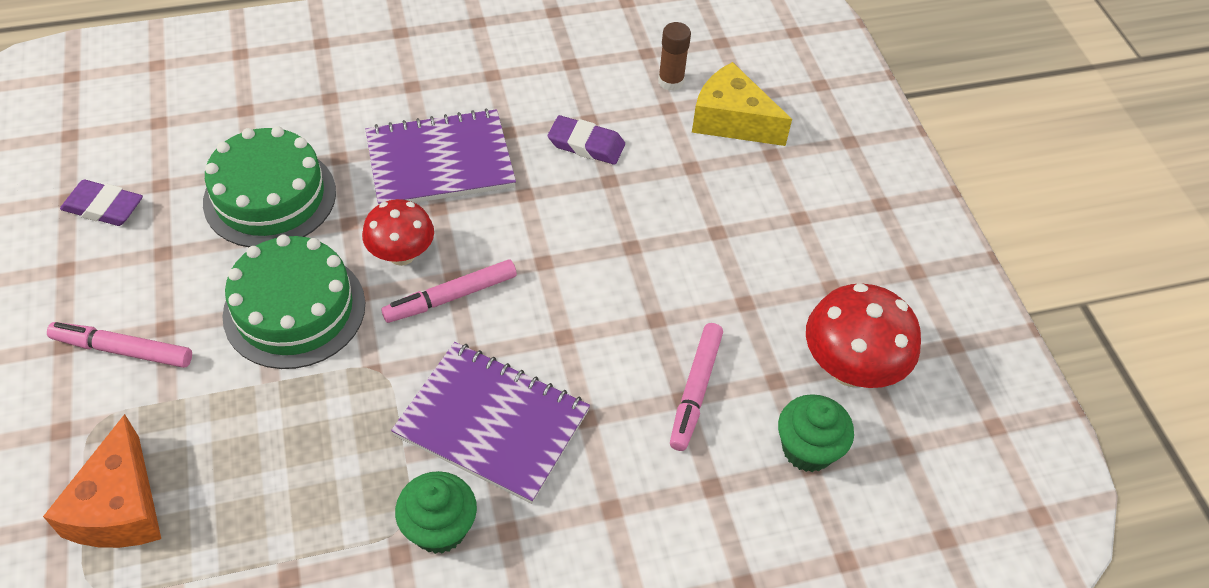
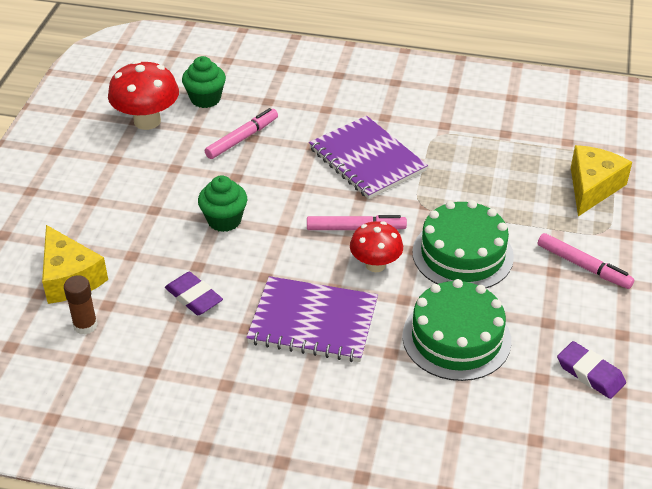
camera: 150 degrees left, 10 degrees down
orange cheese [43,414,161,548] -> yellow cheese [571,145,632,216]
green cupcake [395,471,477,554] -> green cupcake moved to [198,175,247,232]

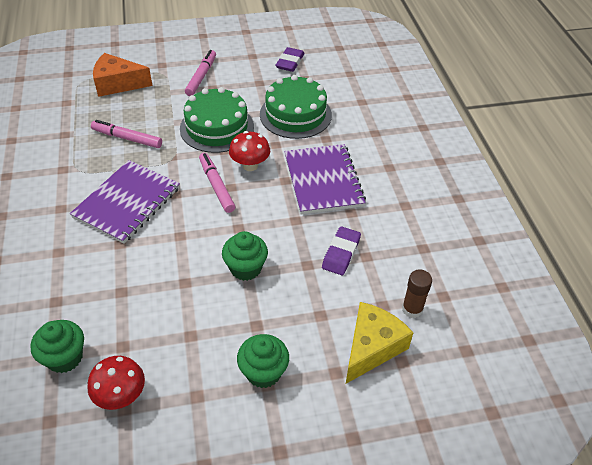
camera: 115 degrees left, 5 degrees up
red mushroom [108,60,179,130] -> red mushroom [88,356,145,410], size x0.66
pink marker [205,108,278,159] -> pink marker moved to [91,120,162,148]
yellow cheese [571,145,632,216] -> orange cheese [93,53,153,97]
none -> green cupcake [237,334,289,388]

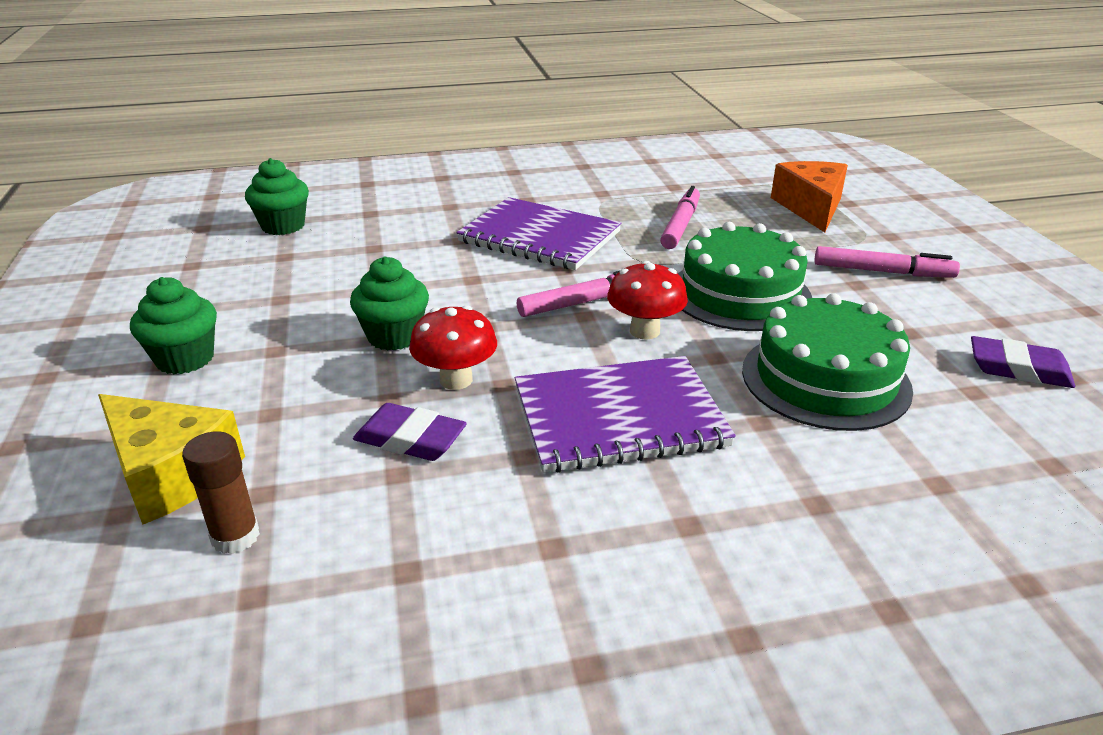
camera: 90 degrees right, 15 degrees down
red mushroom [88,356,145,410] -> red mushroom moved to [409,305,497,390]

